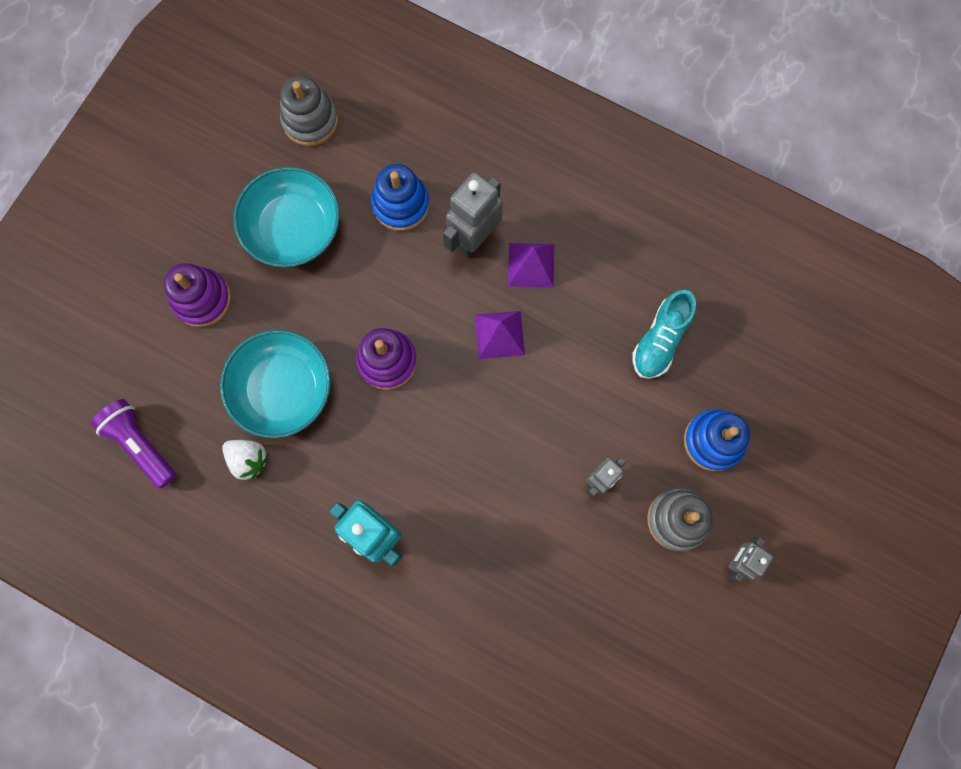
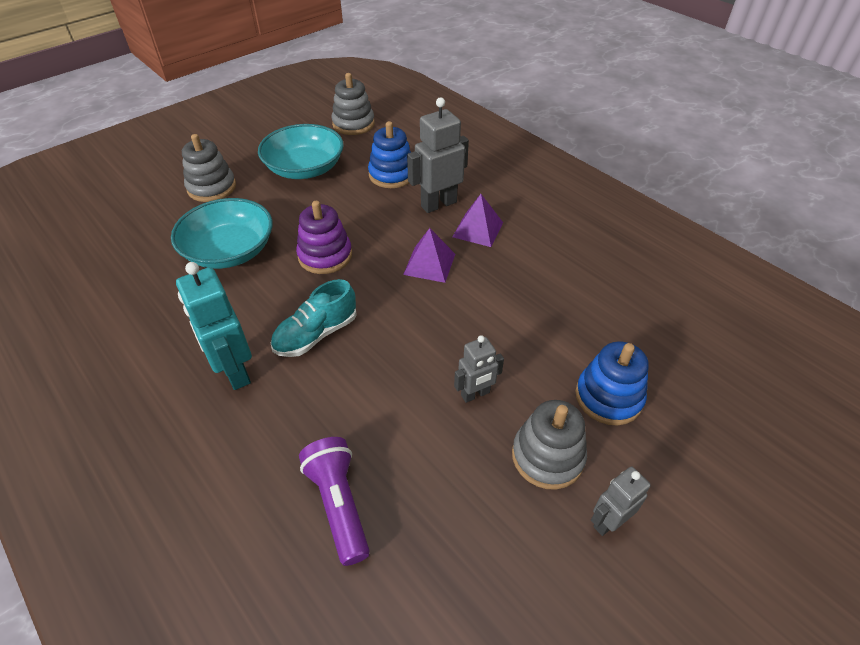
camera: 20 degrees right, 30 degrees down
purple flashlight [91,399,176,489] -> purple flashlight moved to [299,437,370,566]
purple stacking toy [164,263,231,327] -> grey stacking toy [182,134,236,202]
white strawberry [222,440,269,481] -> none
turquoise shoe [632,290,696,379] -> turquoise shoe moved to [271,279,357,357]

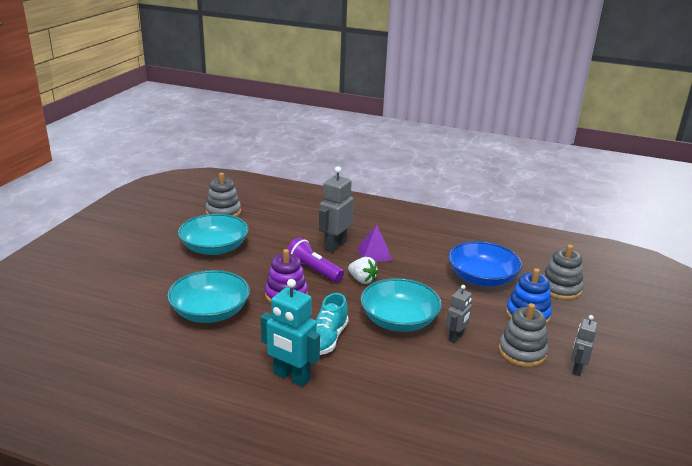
camera: 30 degrees left, 20 degrees down
grey stacking toy [182,134,236,202] -> grey stacking toy moved to [543,245,584,300]
purple flashlight [299,437,370,566] -> purple flashlight moved to [287,238,344,282]
blue stacking toy [368,121,411,188] -> none
purple pyramid [403,228,455,283] -> white strawberry [348,257,378,284]
none -> turquoise bowl [360,278,442,332]
none -> blue bowl [448,241,522,286]

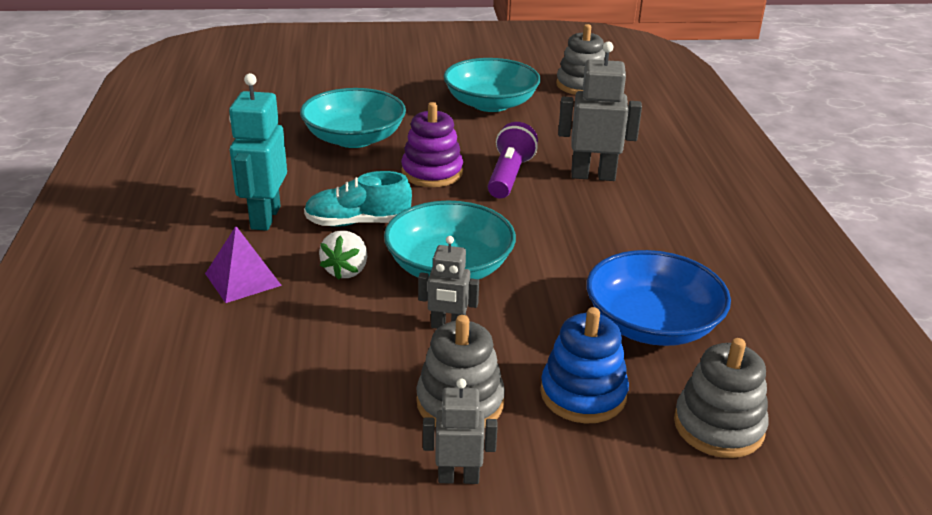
camera: 65 degrees right, 5 degrees up
white strawberry [348,257,378,284] -> white strawberry moved to [319,231,367,280]
purple pyramid [358,225,392,261] -> purple pyramid moved to [205,226,282,303]

